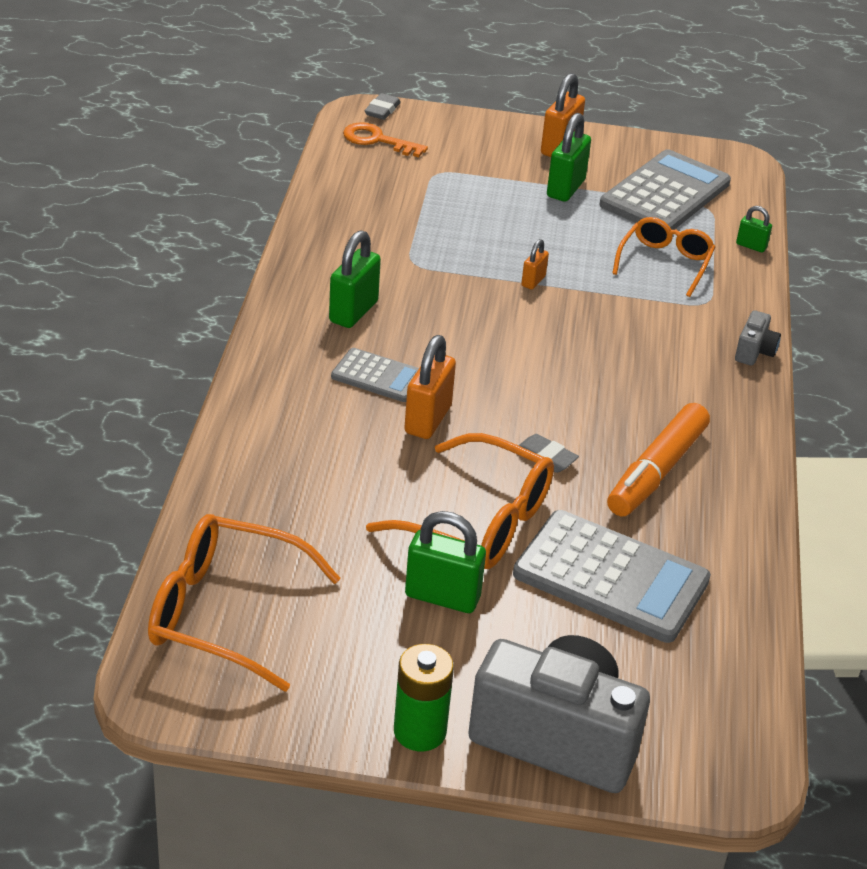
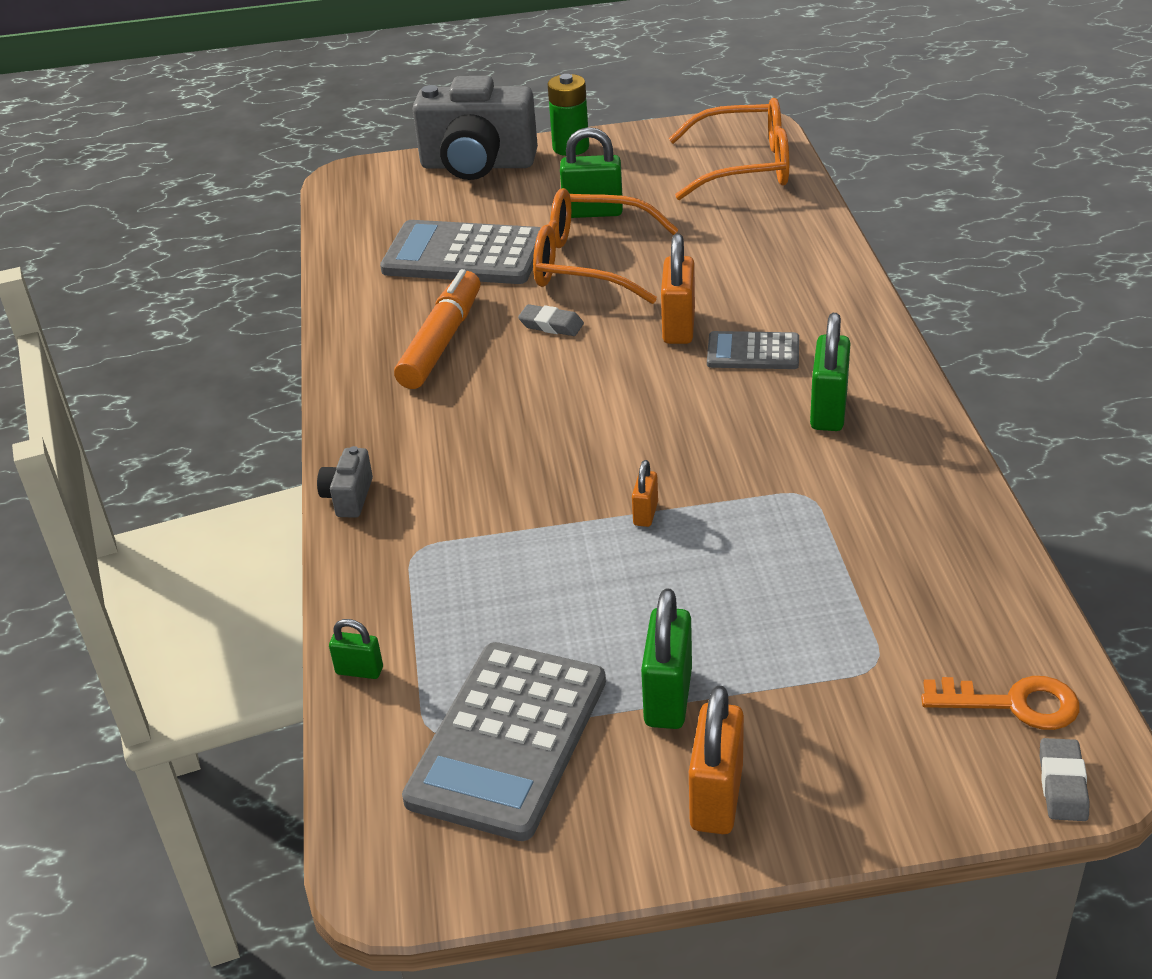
camera: 170 degrees right, 0 degrees up
orange glasses [612,217,715,297] -> none

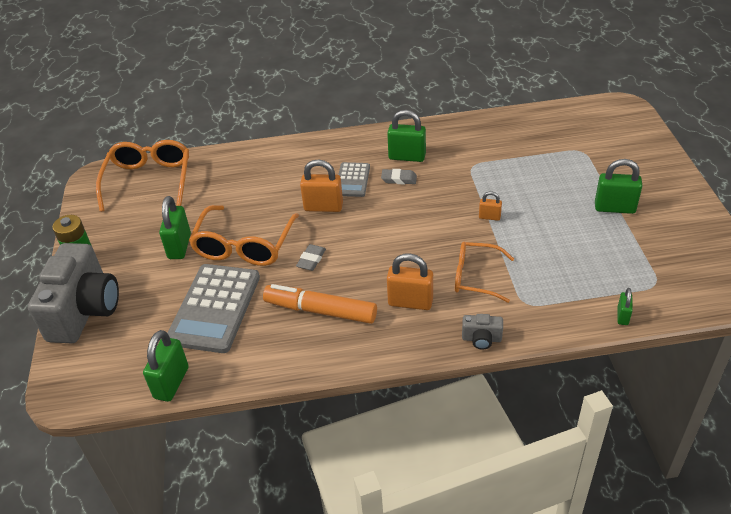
camera: 90 degrees left, 5 degrees up
grey calculator [402,642,606,841] -> none
orange padlock [689,685,744,834] -> orange padlock moved to [387,253,433,310]
orange key [921,676,1080,730] -> none
grey eraser [1040,738,1090,821] -> grey eraser moved to [381,169,417,184]
none -> green padlock [143,330,189,402]
none -> orange glasses [455,242,514,303]

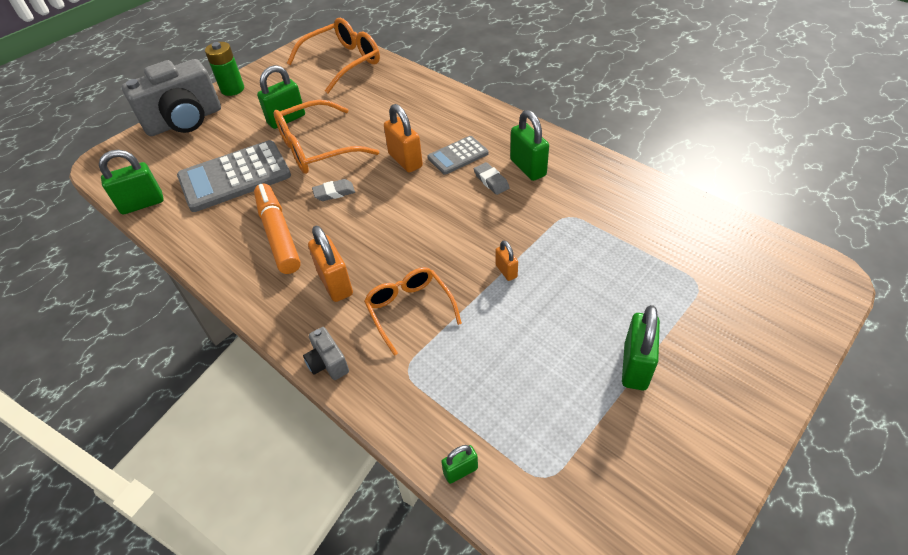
camera: 50 degrees right, 5 degrees up
green padlock [595,159,642,214] -> green padlock turned 45 degrees clockwise [622,305,660,390]

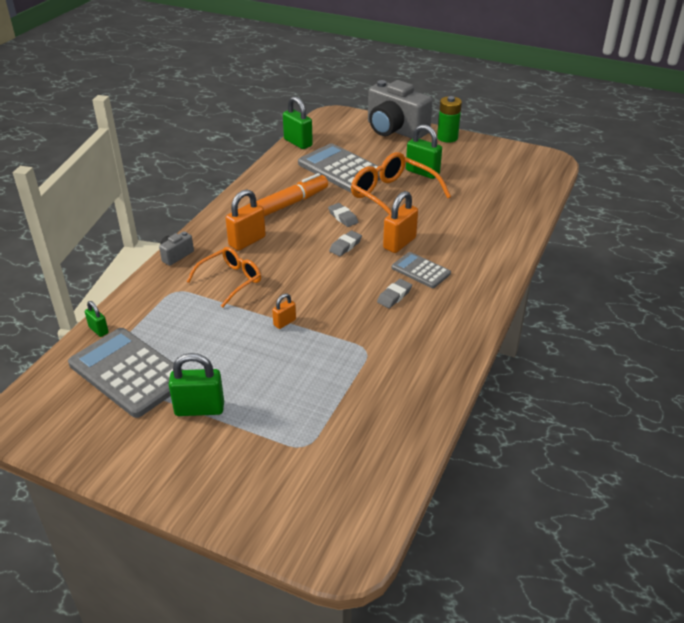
camera: 70 degrees right, 10 degrees down
orange glasses [287,18,380,93] -> none
green padlock [510,110,549,181] -> none
none -> grey calculator [68,328,183,418]
none -> grey eraser [329,231,362,256]

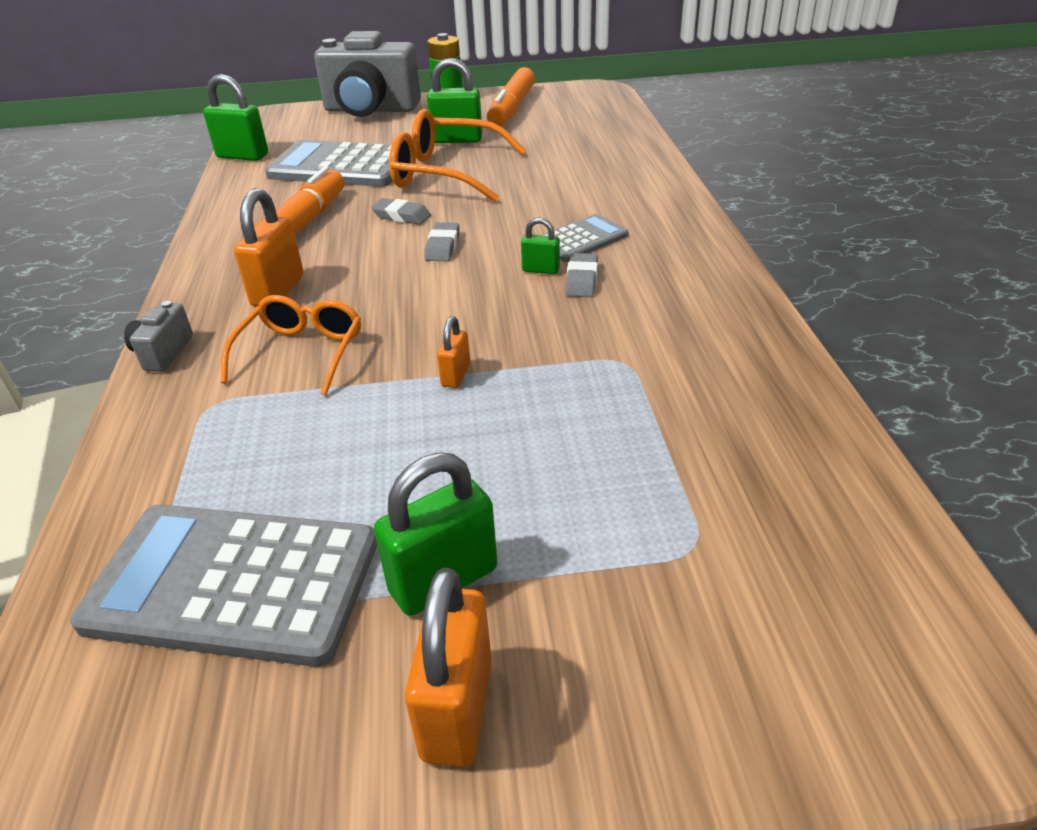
camera: 30 degrees left, 0 degrees up
green padlock [85,301,109,337] -> green padlock moved to [521,217,560,274]
orange padlock [383,191,418,253] -> orange padlock moved to [405,568,492,767]
grey calculator [392,252,451,288] -> grey calculator turned 135 degrees clockwise [542,214,629,262]
none -> orange marker [487,67,535,126]

